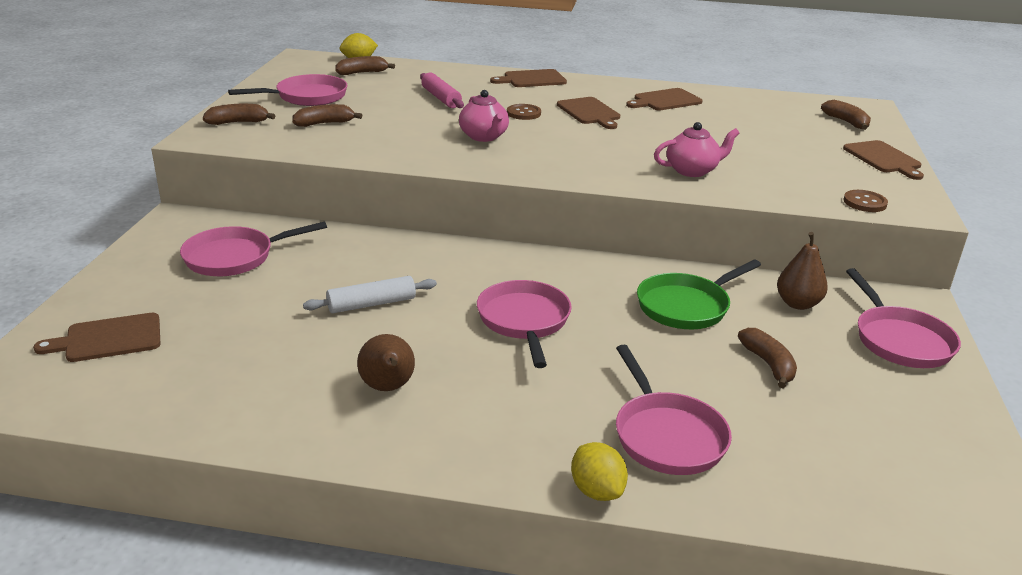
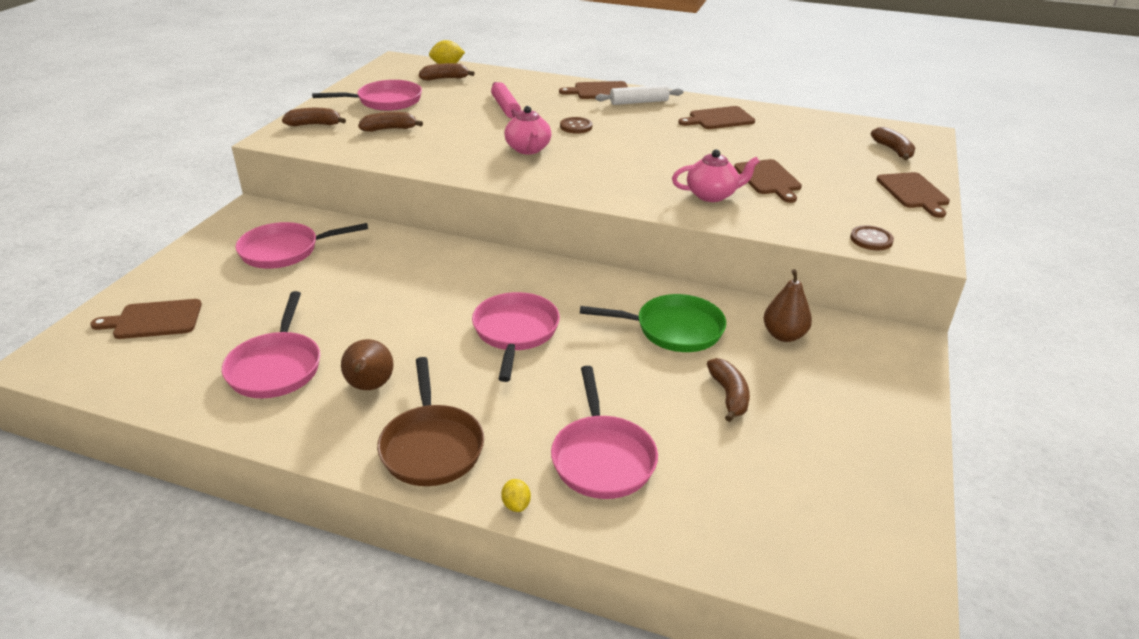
camera: 10 degrees right, 5 degrees up
white rolling pin [303,276,437,313] -> white rolling pin moved to [595,85,683,105]
brown cutting board [557,97,620,129] -> brown cutting board moved to [734,159,802,203]
yellow lemon [571,442,628,501] -> yellow lemon [501,479,531,512], size x0.60
green pan [637,260,761,329] -> green pan turned 150 degrees counterclockwise [580,294,726,352]
pink pan [846,268,961,368] -> pink pan moved to [222,291,320,398]
none -> brown pan [377,357,484,486]

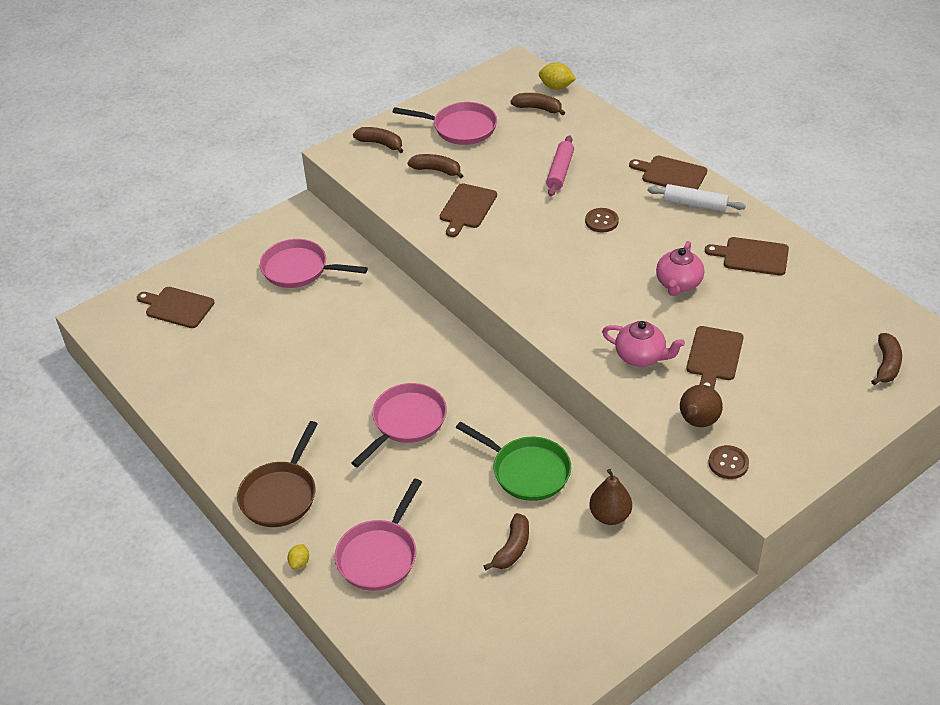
camera: 35 degrees right, 10 degrees up
pink pan [222,291,320,398] -> none
brown pear [341,339,394,390] -> brown pear moved to [680,385,723,427]
pink teapot [504,106,551,155] -> pink teapot moved to [656,241,704,296]
brown cutting board [876,172,950,218] -> brown cutting board moved to [440,184,497,237]

